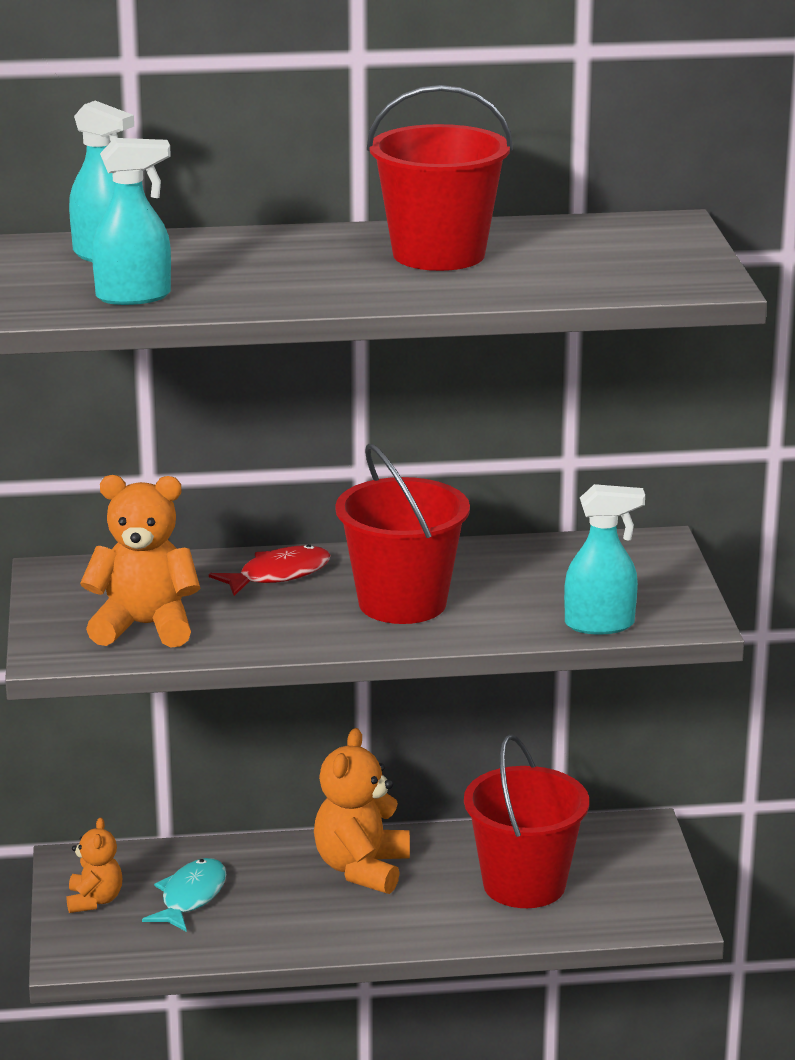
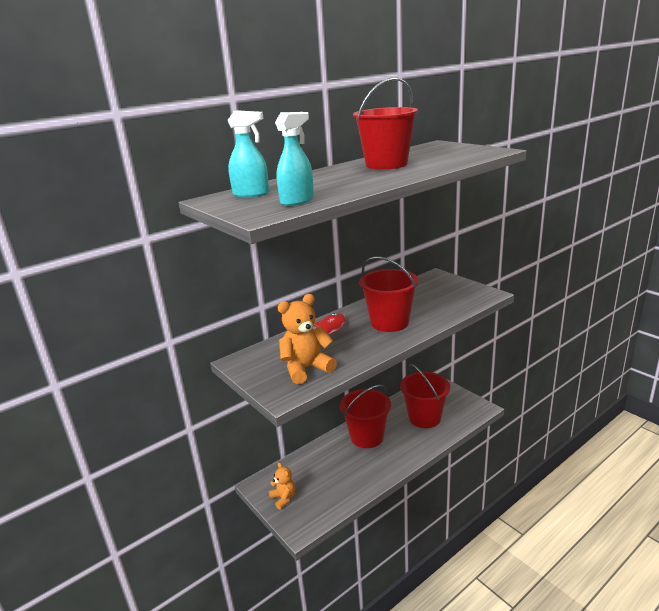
camera: 30 degrees left, 0 degrees up
turquoise fish [142,858,226,932] -> none
orange teddy bear [314,728,410,894] -> red bucket [340,385,391,448]
turquoise spray bottle [564,484,645,634] -> none

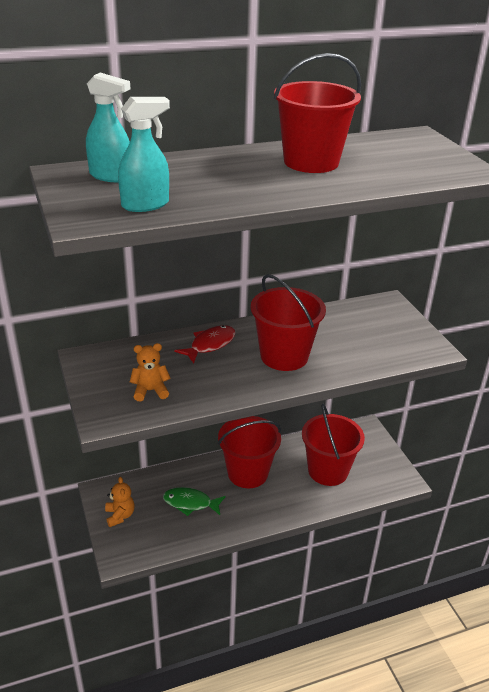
camera: 15 degrees right, 10 degrees up
orange teddy bear [278,294,337,384] -> orange teddy bear [130,343,170,401], size x0.59
none -> green fish [163,487,225,516]

